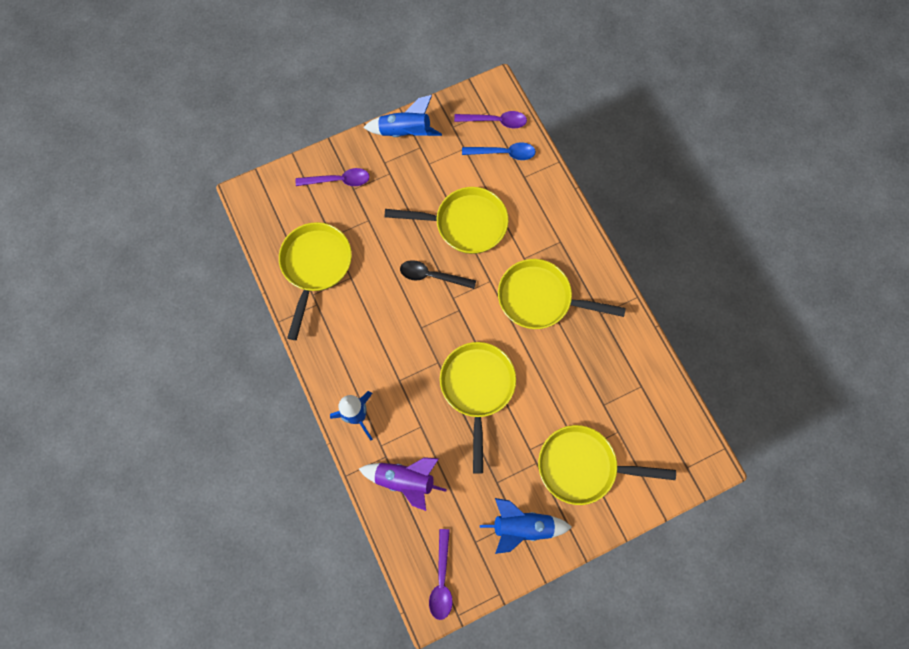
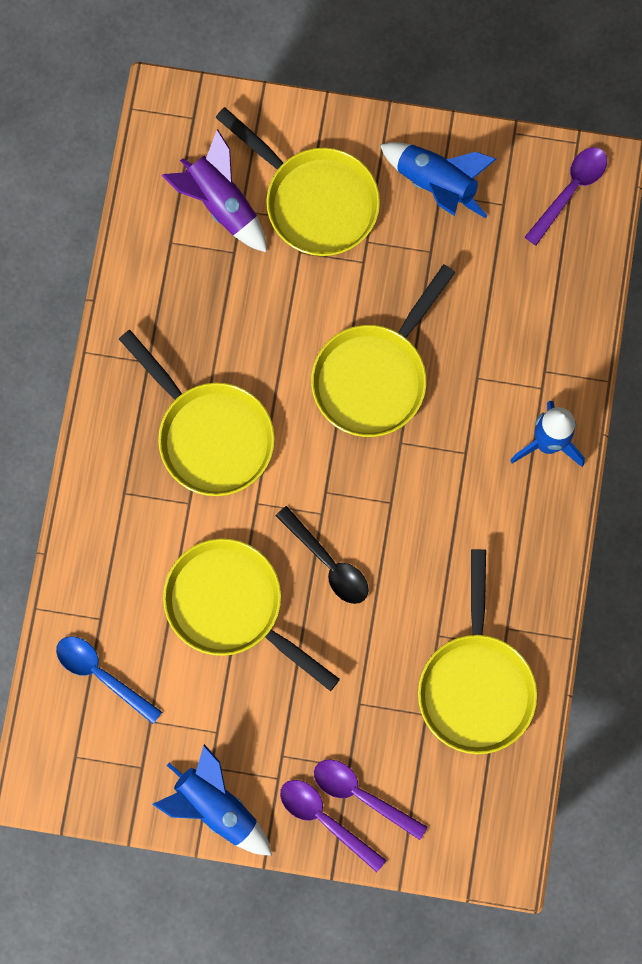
camera: 145 degrees left, 5 degrees up
yellow pan [279,222,352,340] -> yellow pan turned 45 degrees counterclockwise [418,549,537,754]
purple rocket [359,457,447,511] -> purple rocket moved to [161,129,267,253]
purple spoon [454,111,527,128] -> purple spoon moved to [280,780,386,872]

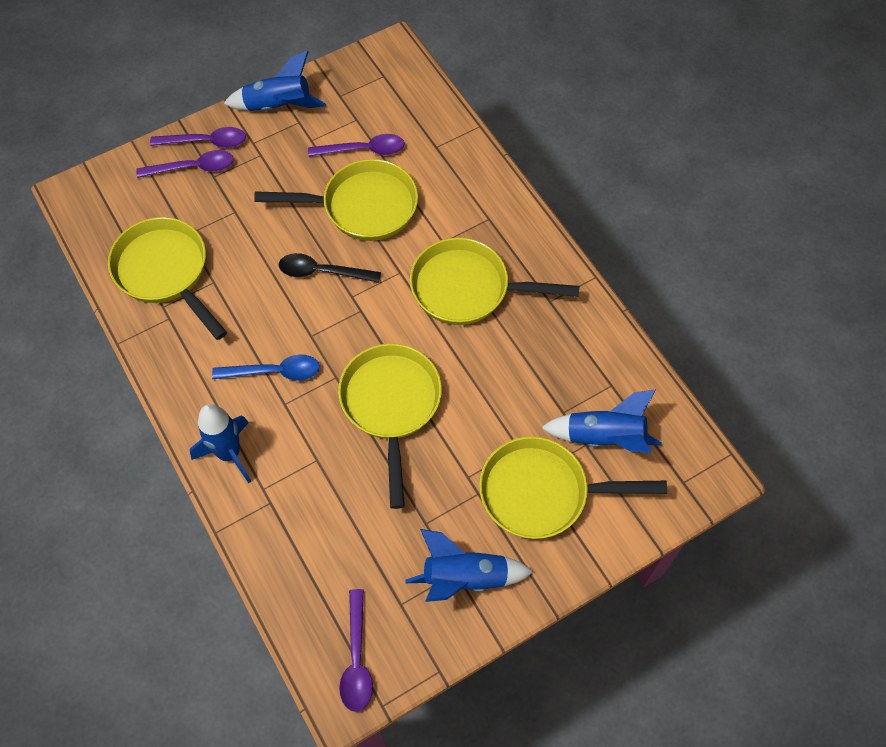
camera: 140 degrees right, 15 degrees down
blue spoon [56,636,162,724] -> blue spoon moved to [212,354,320,381]
purple rocket [161,129,267,253] -> blue rocket [541,390,662,453]
none -> purple spoon [308,134,404,157]

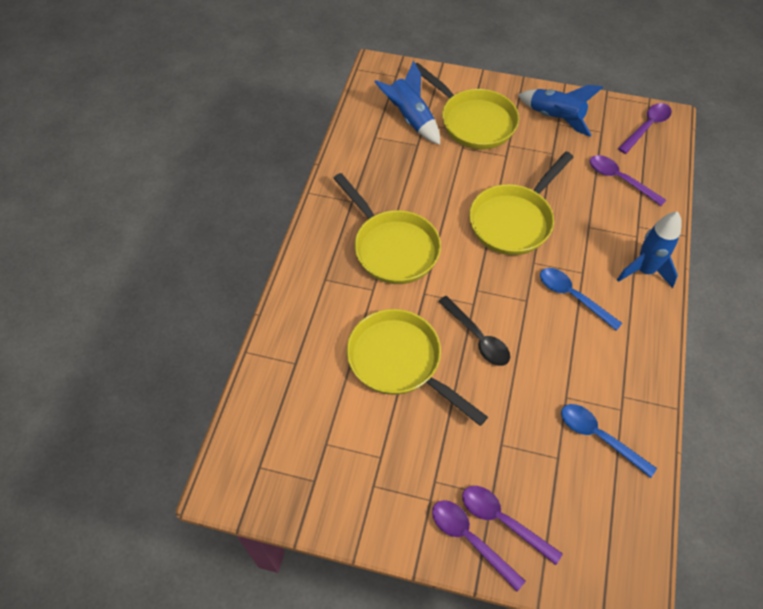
camera: 135 degrees left, 5 degrees down
yellow pan [108,217,227,340] -> blue spoon [561,404,657,478]
blue rocket [224,51,326,111] -> none
purple spoon [308,134,404,157] -> purple spoon moved to [590,155,666,206]

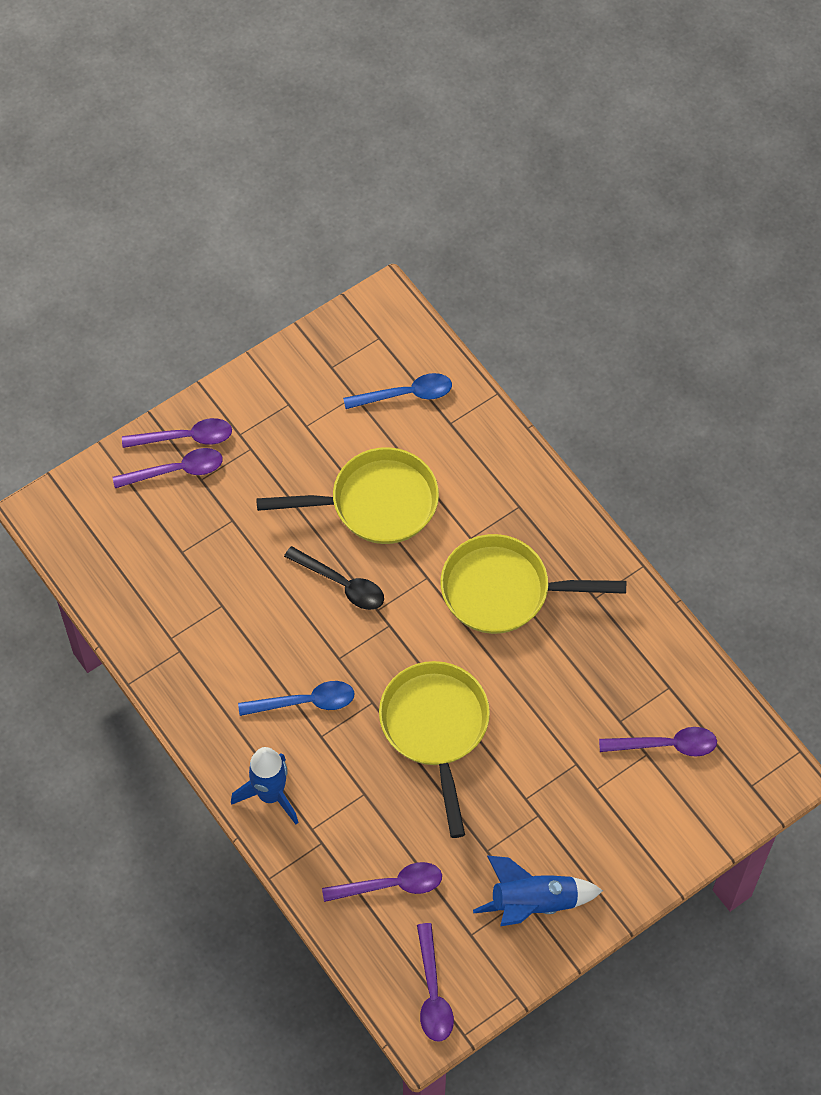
camera: 130 degrees right, 5 degrees up
blue rocket [374,61,440,145] -> purple spoon [599,727,717,757]
yellow pan [415,63,519,150] -> none
black spoon [438,296,510,366] -> black spoon turned 150 degrees counterclockwise [284,546,384,610]
blue spoon [561,404,657,478] -> blue spoon moved to [343,373,452,409]

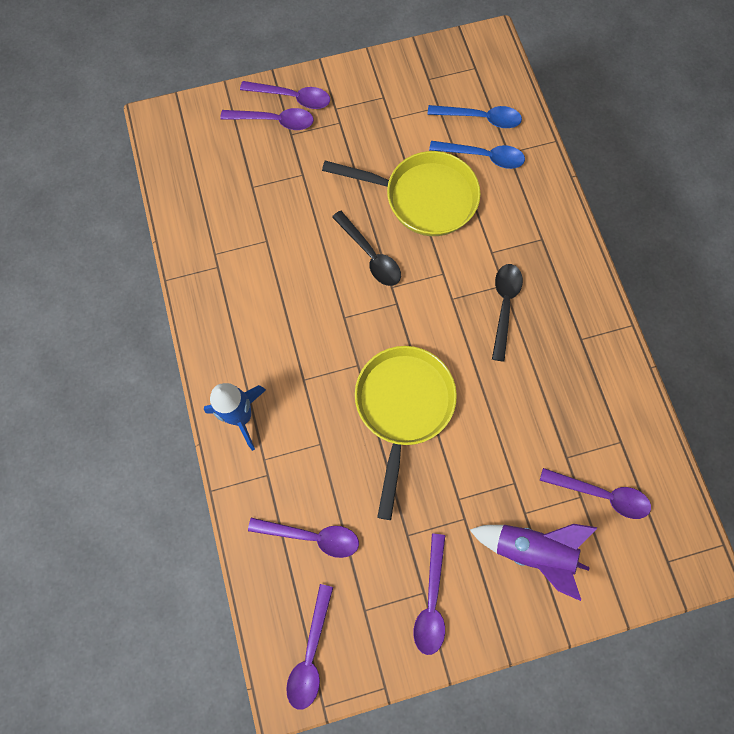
camera: 20 degrees right, 10 degrees up
blue spoon [238,681,354,716] -> blue spoon moved to [429,141,525,169]
yellow pan [440,534,626,634] -> black spoon [492,264,523,362]
blue rocket [473,856,603,926] -> purple spoon [414,533,445,655]
none -> purple rocket [470,524,597,601]

